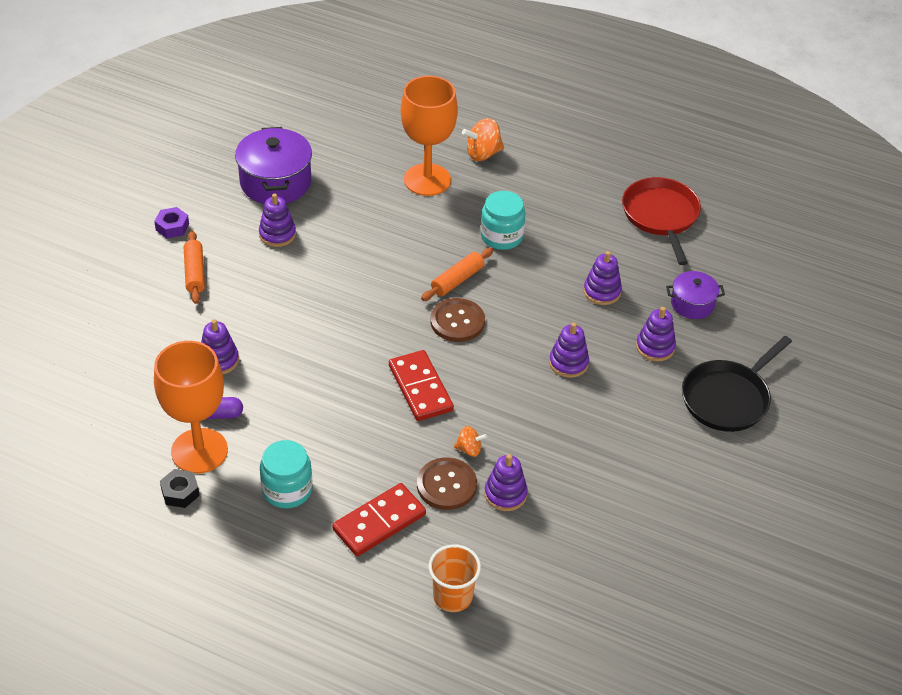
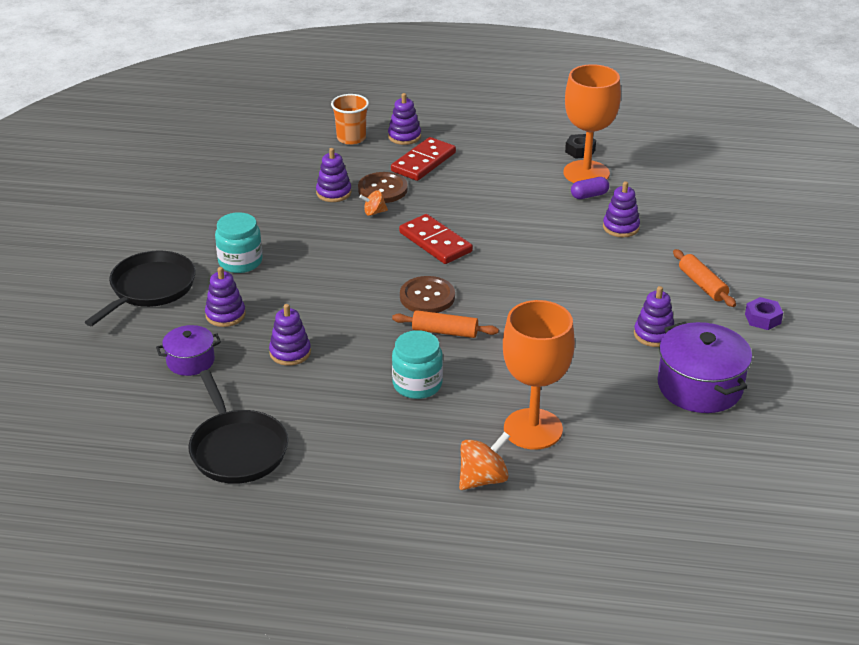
camera: 165 degrees right, 10 degrees down
turquoise jar [260,440,313,509] -> turquoise jar moved to [215,212,263,273]
orange rolling pin [421,248,493,301] -> orange rolling pin turned 75 degrees clockwise [392,310,499,338]
purple stacking toy [549,323,589,378] -> purple stacking toy moved to [388,93,421,145]
red pan [622,177,701,265] -> black pan [189,370,288,484]

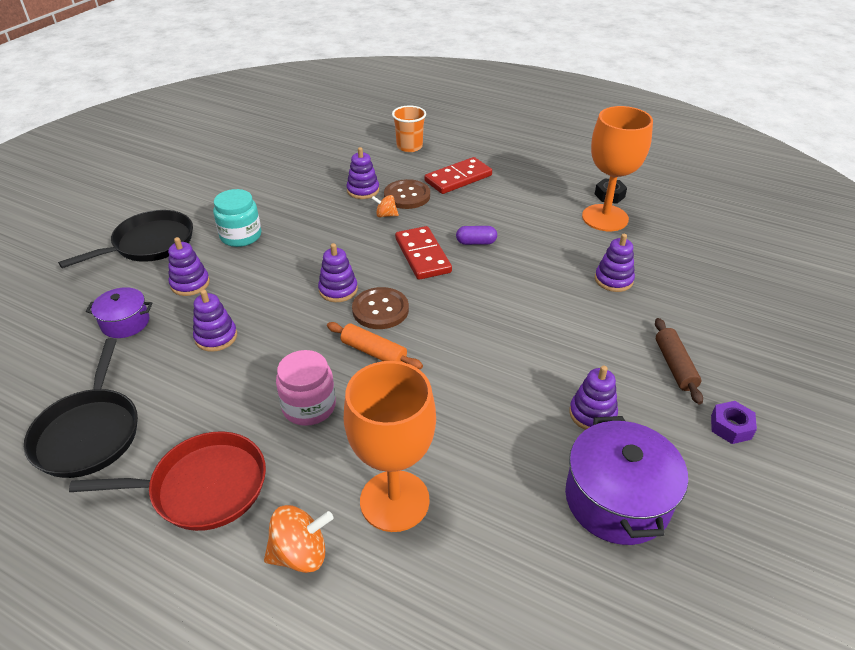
camera: 20 degrees right, 5 degrees up
purple stacking toy [388,93,421,145] -> purple stacking toy moved to [318,243,358,302]
turquoise jar [392,330,443,399] -> pink jar [276,350,336,426]
purple capsule [571,177,609,199] -> purple capsule moved to [456,226,497,245]
orange rolling pin [673,249,736,307] -> brown rolling pin [655,318,703,404]
none -> red pan [69,431,266,531]

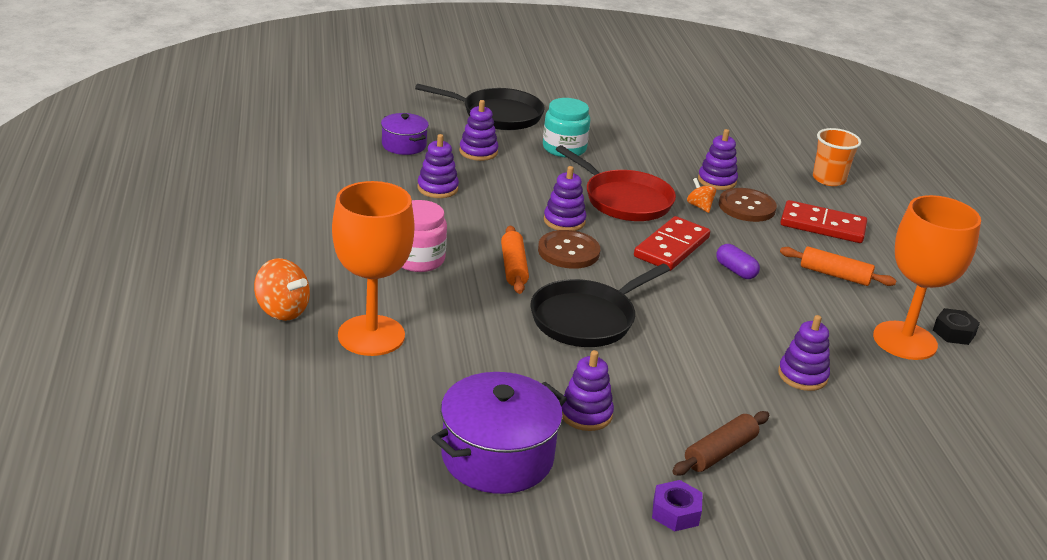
camera: 50 degrees right, 10 degrees down
black pan [24,338,138,478] -> black pan moved to [530,264,670,347]
red pan [69,431,266,531] -> red pan moved to [556,145,676,221]
none -> orange rolling pin [780,246,896,286]

